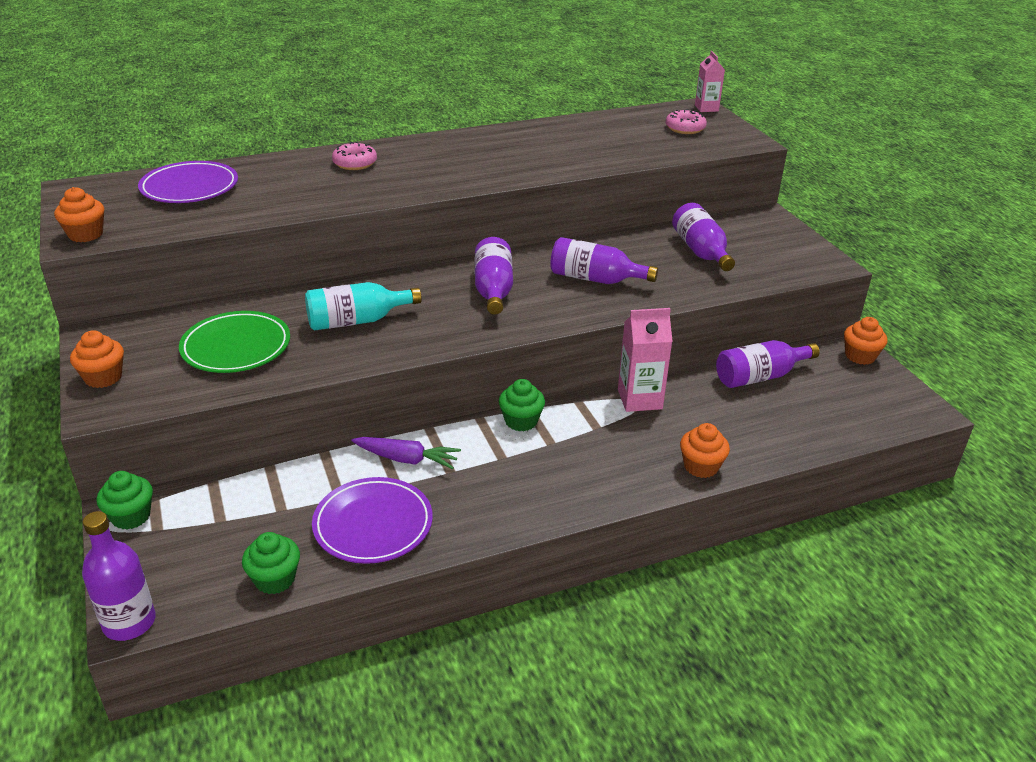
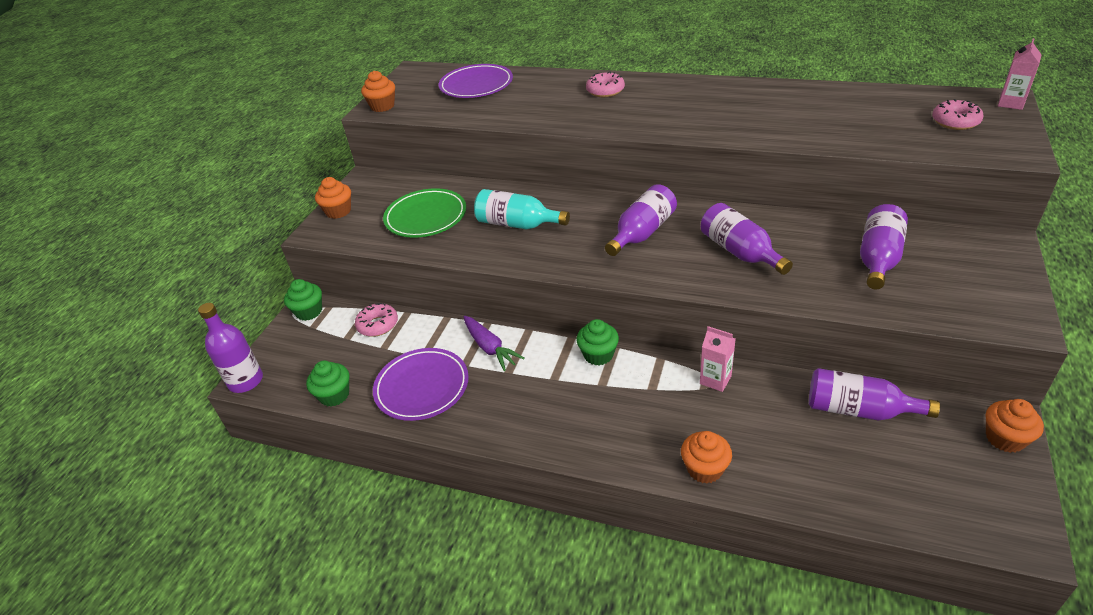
camera: 45 degrees right, 5 degrees up
pink carton [618,308,673,412] -> pink carton [700,326,736,392], size x0.65
none -> pink donut [355,303,398,337]

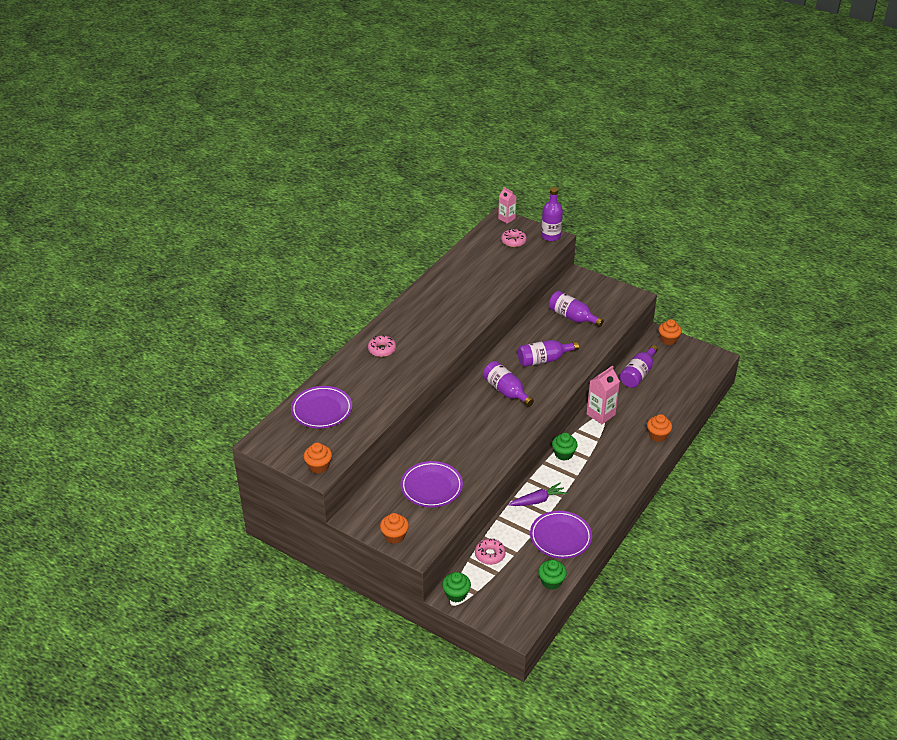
camera: 80 degrees left, 0 degrees up
purple bottle [198,303,263,393] -> purple bottle moved to [541,187,563,241]
green plate [383,188,466,238] -> purple plate [401,461,463,508]
turquoise bottle [474,189,570,229] -> none
pink carton [700,326,736,392] -> pink carton [587,366,620,424], size x1.53

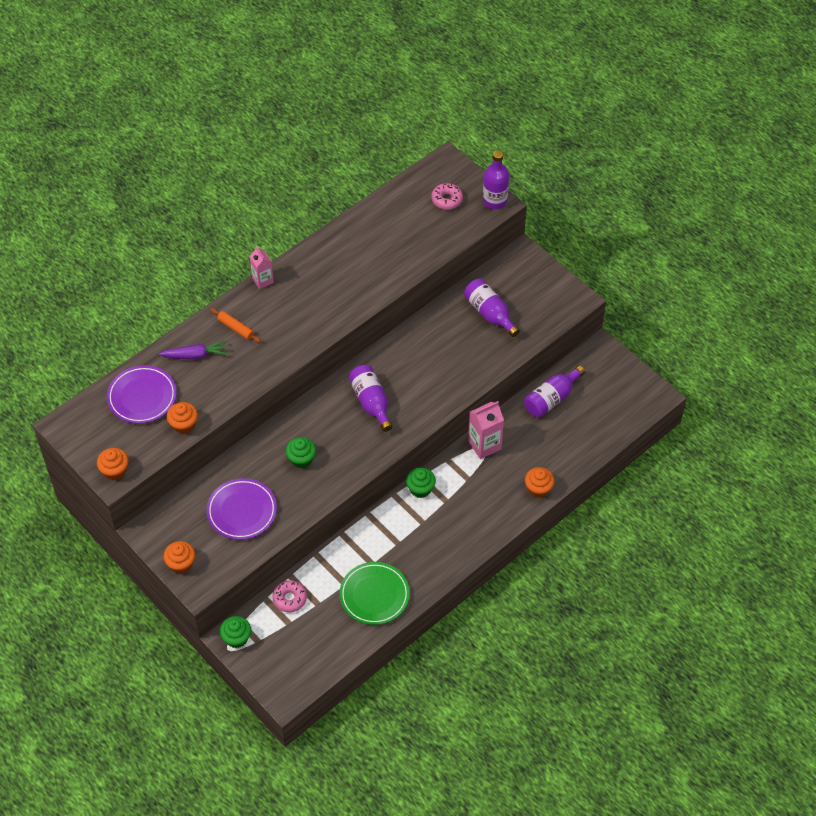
camera: 15 degrees right, 15 degrees up
pink donut [368,335,396,357] -> orange rolling pin [210,308,261,343]
pink carton [498,187,516,224] -> pink carton moved to [249,246,274,289]
purple carrot [509,483,567,506] -> purple carrot moved to [159,340,228,360]
purple bottle [518,340,579,367] -> none
purple plate [530,511,592,559] -> green plate [339,562,410,625]
green cupcake [538,560,567,590] -> green cupcake moved to [286,437,316,468]
orange cupcake [658,319,682,345] -> orange cupcake moved to [167,402,198,434]

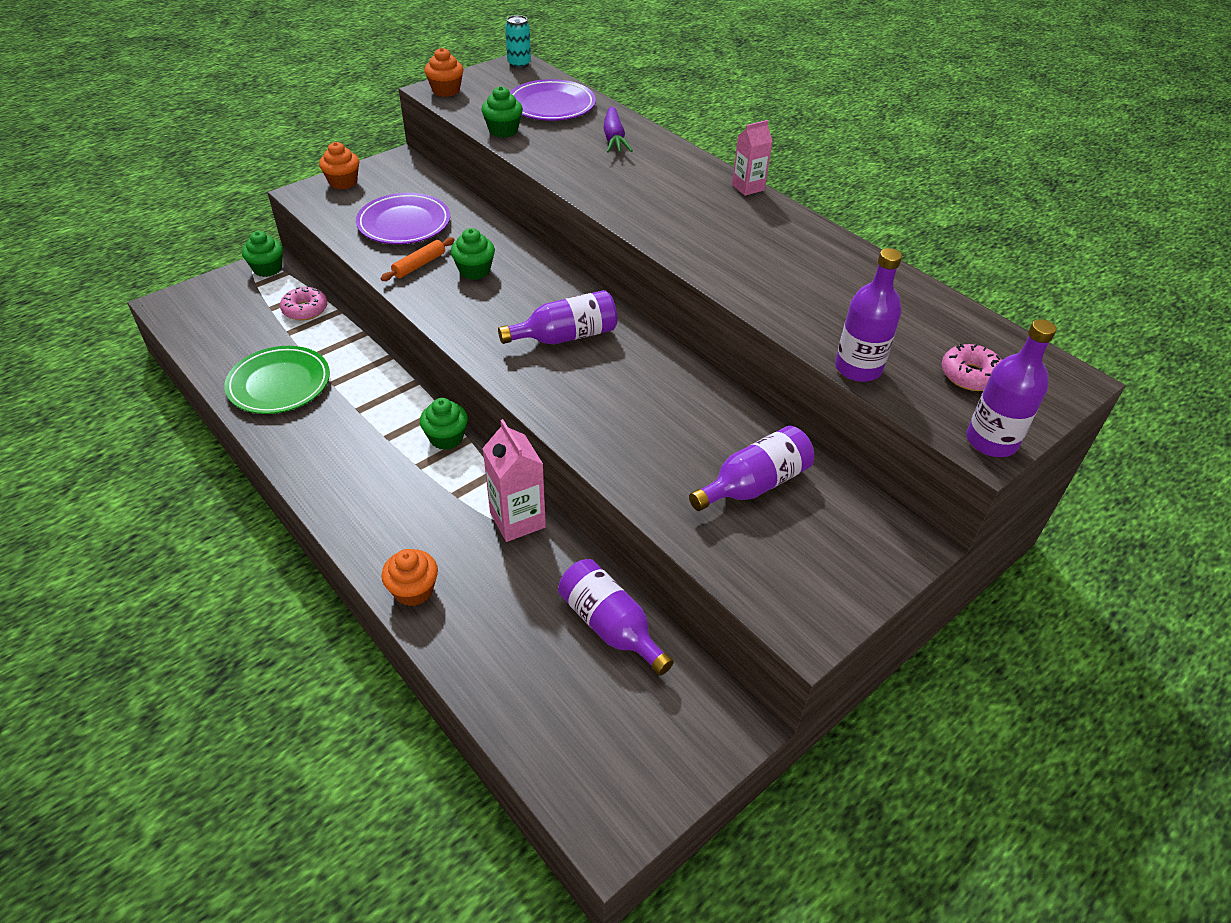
camera: 90 degrees right, 10 degrees down
orange cupcake [167,402,198,434] -> green cupcake [481,86,523,138]
orange rolling pin [210,308,261,343] -> orange rolling pin moved to [380,237,455,281]
none -> turquoise can [505,15,531,69]
none -> purple bottle [835,248,902,382]

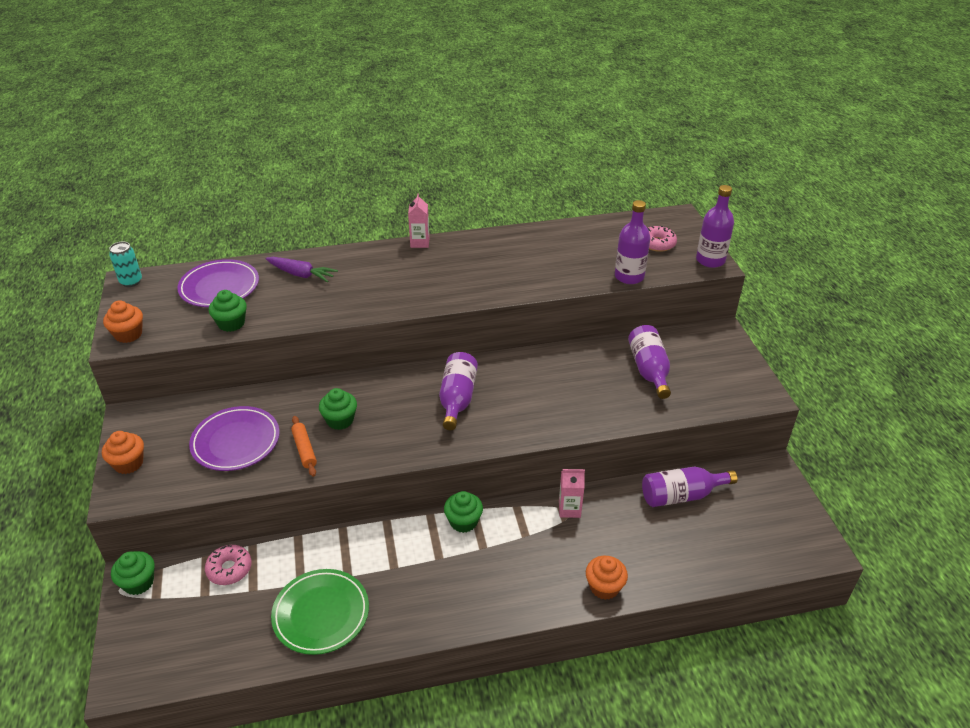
camera: 60 degrees left, 5 degrees down
pink carton [482,419,546,542] -> pink carton [559,469,585,518], size x0.65

